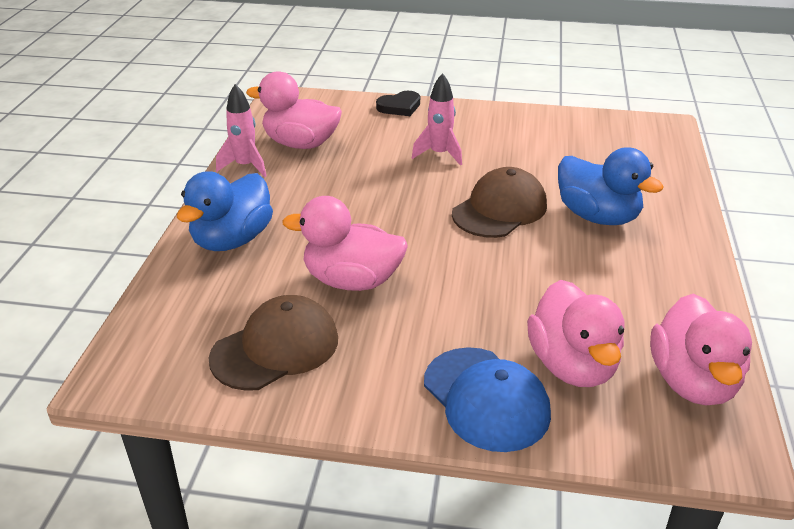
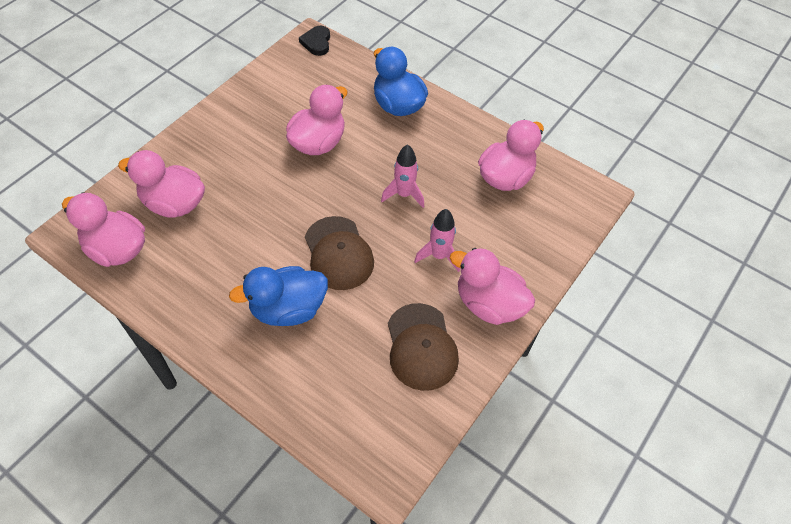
camera: 115 degrees right, 20 degrees up
brown cap [209,295,338,391] -> brown cap moved to [388,303,459,391]
pink rocket [216,84,266,177] -> pink rocket moved to [381,144,424,208]
black heart [376,91,420,116] -> black heart moved to [299,26,330,56]
blue cap [424,347,551,452] -> none
none -> pink duck [450,248,535,325]

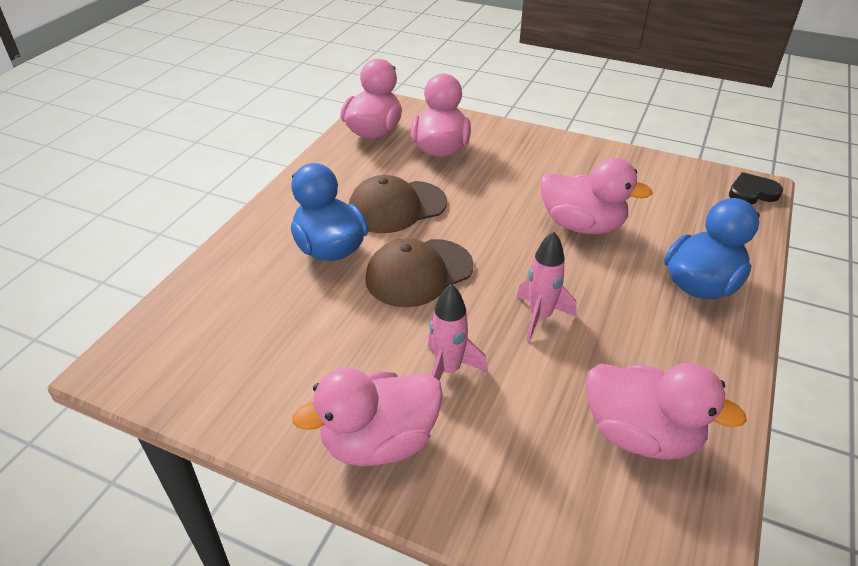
camera: 80 degrees right, 15 degrees down
brown cap [388,303,459,391] -> brown cap moved to [349,175,447,233]
pink duck [450,248,535,325] -> pink duck turned 135 degrees counterclockwise [292,368,443,466]

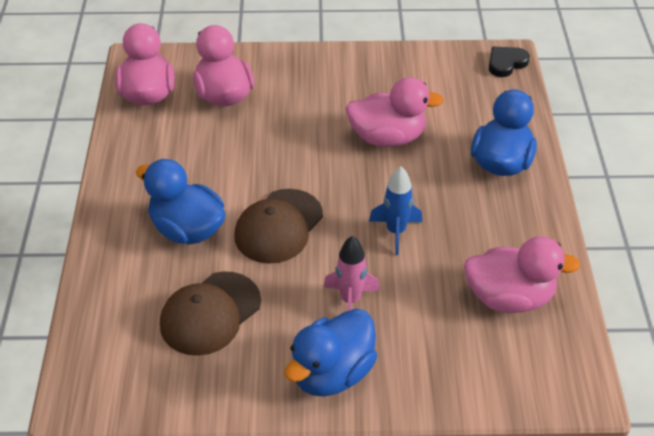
camera: 25 degrees left, 5 degrees up
pink duck [292,368,443,466] -> blue duck [284,309,377,396]
brown cap [349,175,447,233] -> brown cap moved to [160,271,261,356]
pink rocket [517,231,577,341] -> blue rocket [369,167,422,255]

